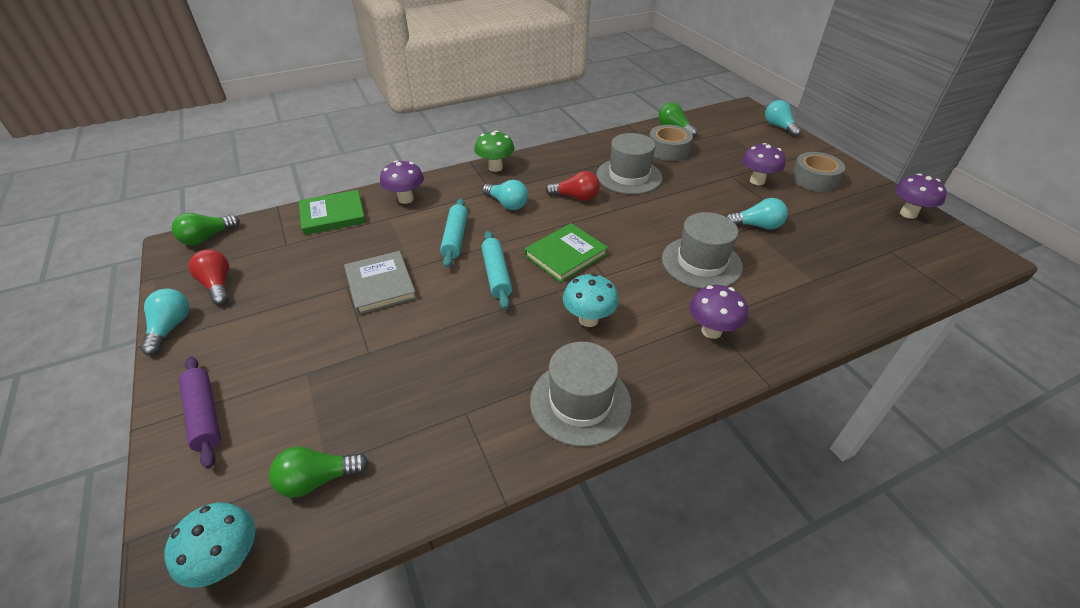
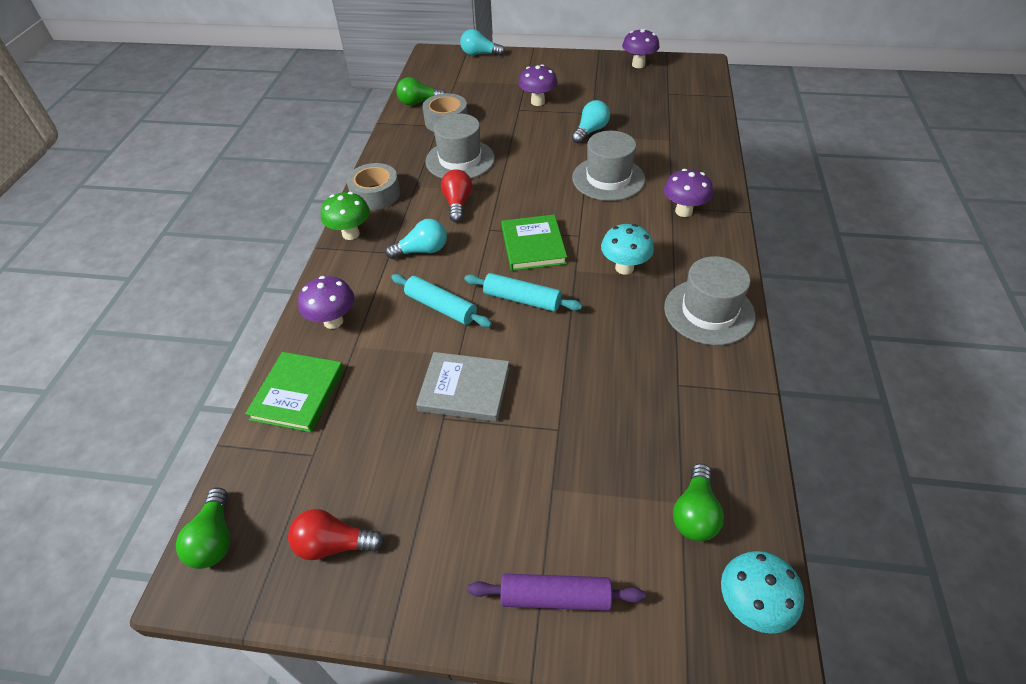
camera: 55 degrees left, 5 degrees up
turquoise light bulb [140,289,189,356] -> none
red light bulb [545,171,600,201] -> red light bulb turned 45 degrees counterclockwise [441,169,472,222]
grey tape [791,152,845,192] -> grey tape moved to [347,163,400,210]

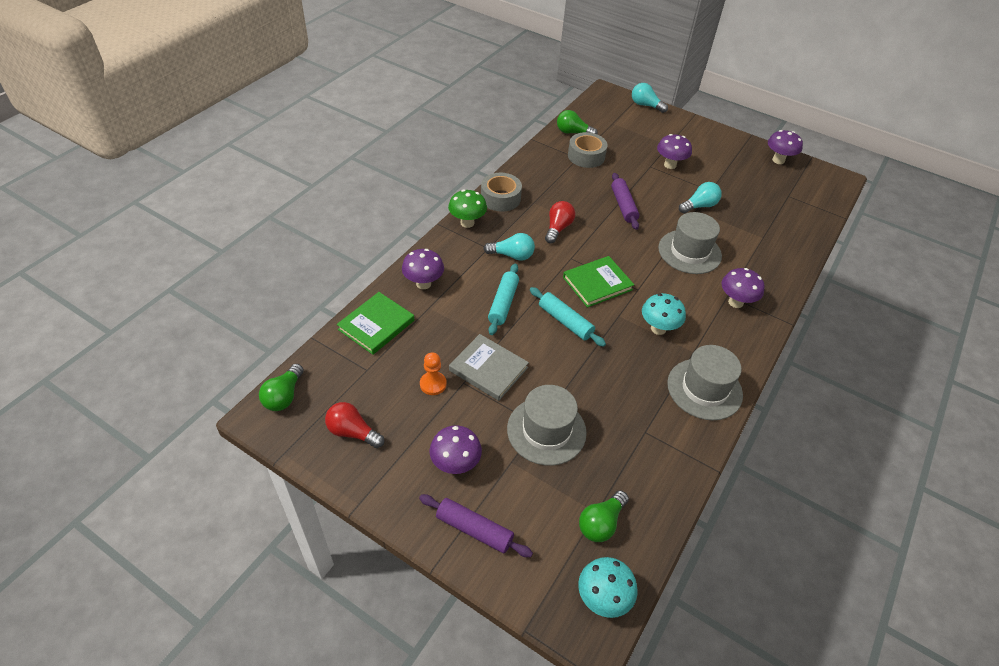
camera: 20 degrees right, 0 degrees up
turquoise rolling pin [391,274,492,327] -> turquoise rolling pin turned 45 degrees clockwise [488,264,519,335]
grey hat [425,113,495,179] -> grey hat moved to [507,385,587,466]
green book [501,214,567,271] -> green book turned 45 degrees clockwise [563,256,634,308]
none -> orange pawn [420,352,447,395]
none -> purple mushroom [430,425,482,474]
none -> purple rolling pin [611,173,640,230]

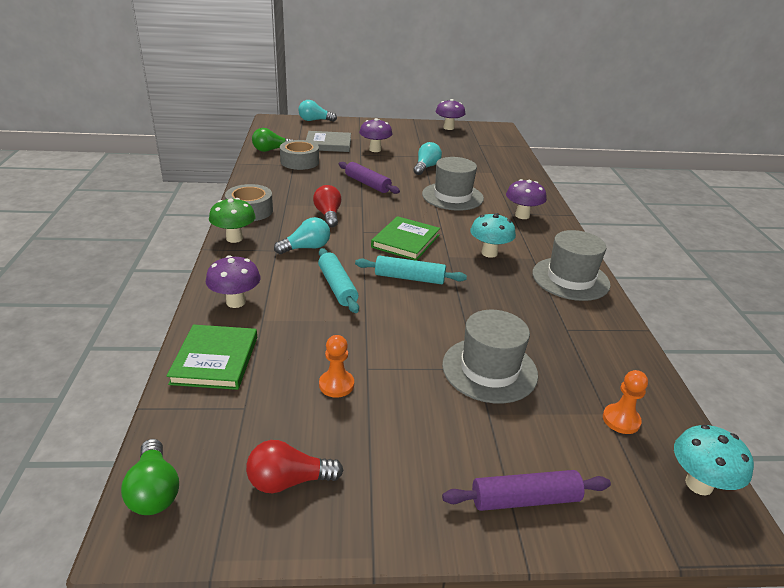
camera: 35 degrees left, 15 degrees down
purple mushroom [430,425,482,474] -> none
grey book [449,334,529,401] -> grey book moved to [306,131,351,152]
green light bulb [579,490,629,542] -> orange pawn [603,370,648,434]

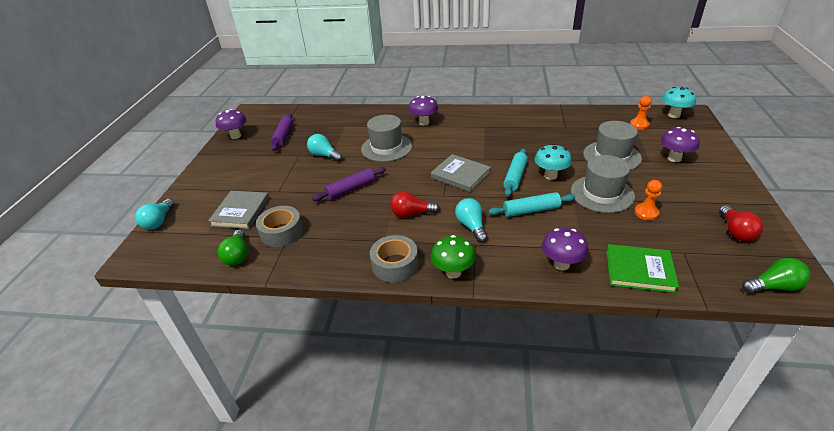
camera: 75 degrees left, 5 degrees up
purple mushroom [359,118,392,152] -> purple mushroom moved to [661,127,700,162]
green book [371,216,440,261] -> grey book [431,154,491,192]
purple rolling pin [442,470,611,511] -> purple rolling pin moved to [271,113,293,151]
turquoise mushroom [470,213,516,258] -> turquoise mushroom moved to [535,144,572,180]
grey hat [532,230,610,301] -> grey hat moved to [571,155,635,213]

